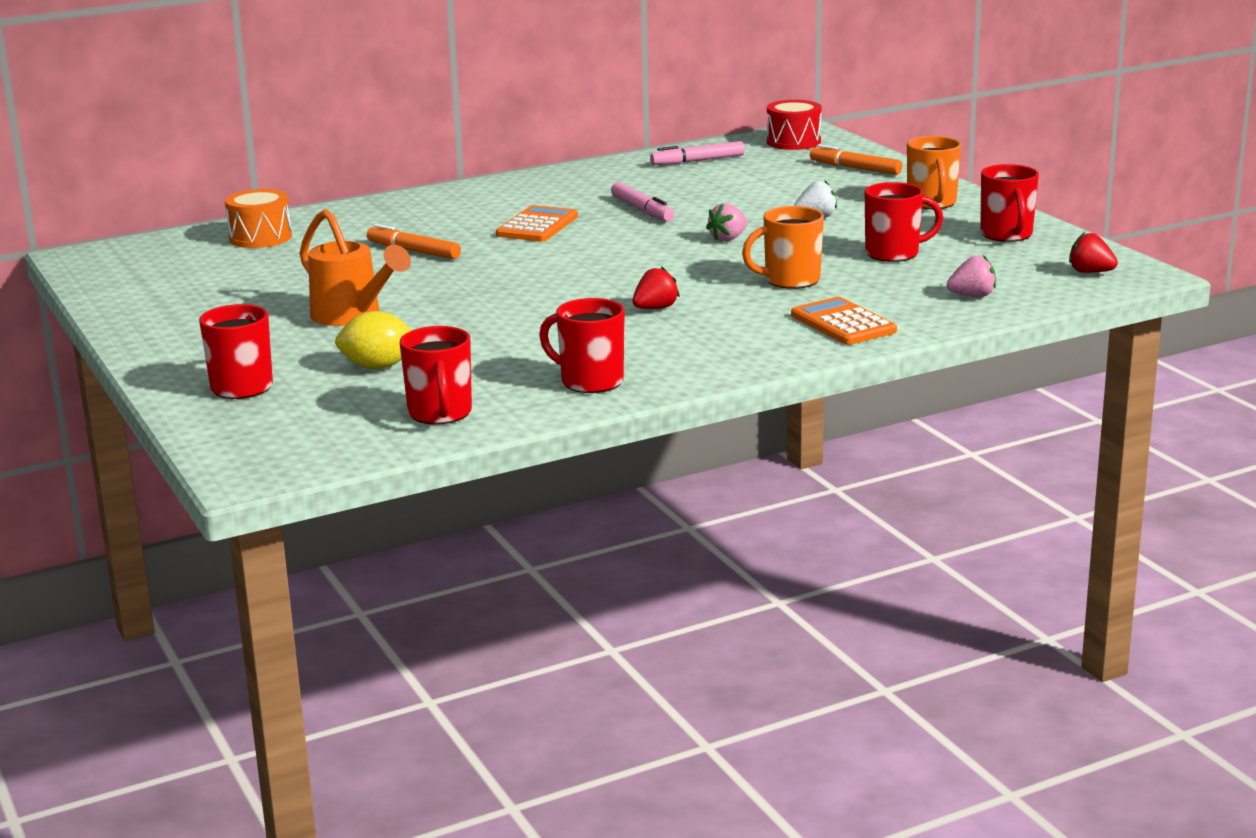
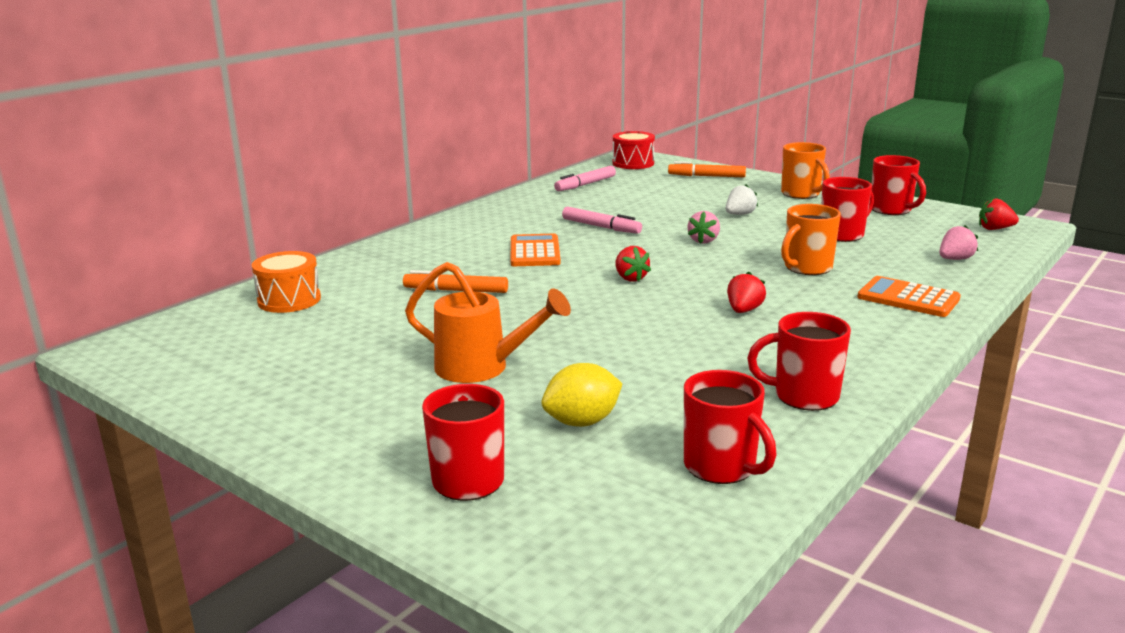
camera: 25 degrees left, 0 degrees up
none -> red strawberry [615,246,651,282]

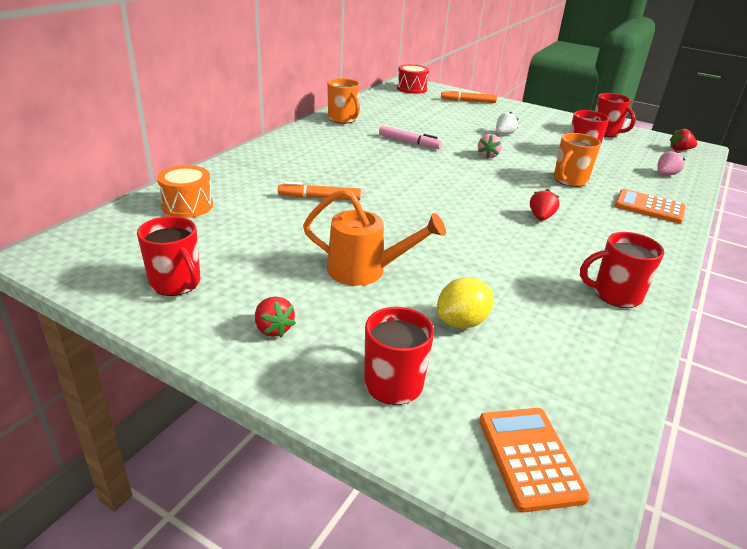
camera: 10 degrees left, 10 degrees up
orange calculator [510,234,561,266] -> orange calculator moved to [479,408,590,513]
pink marker [554,166,616,191] -> none
red strawberry [615,246,651,282] -> red strawberry moved to [255,297,296,338]
red mug [684,370,777,484] -> red mug moved to [137,216,200,296]
orange mug [781,142,830,199] -> orange mug moved to [327,78,360,124]

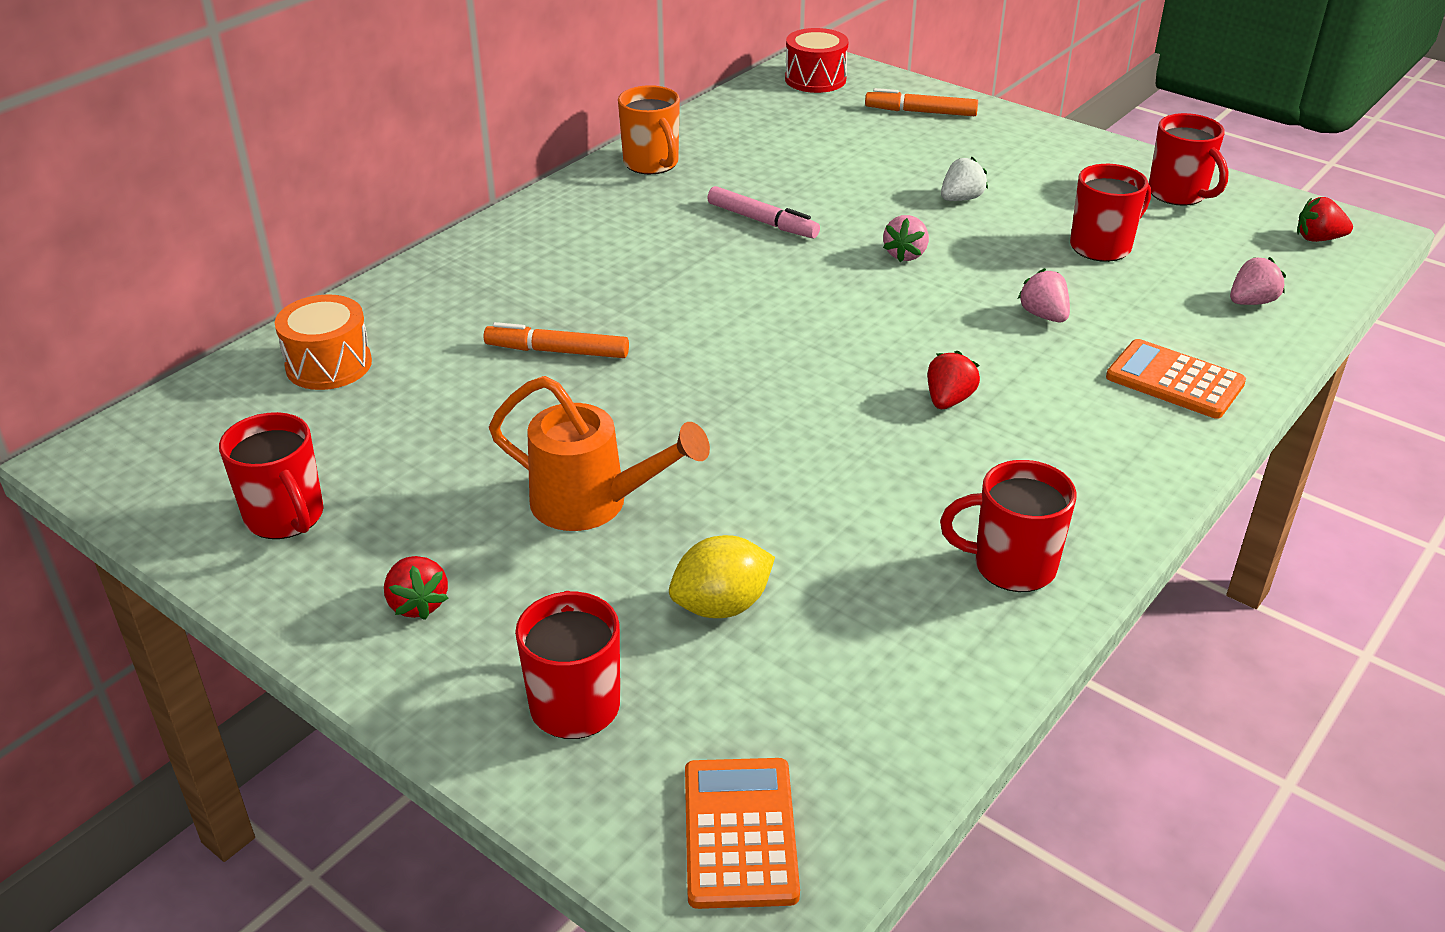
camera: 10 degrees right, 5 degrees up
orange mug [554,133,601,187] -> pink strawberry [1018,268,1070,322]

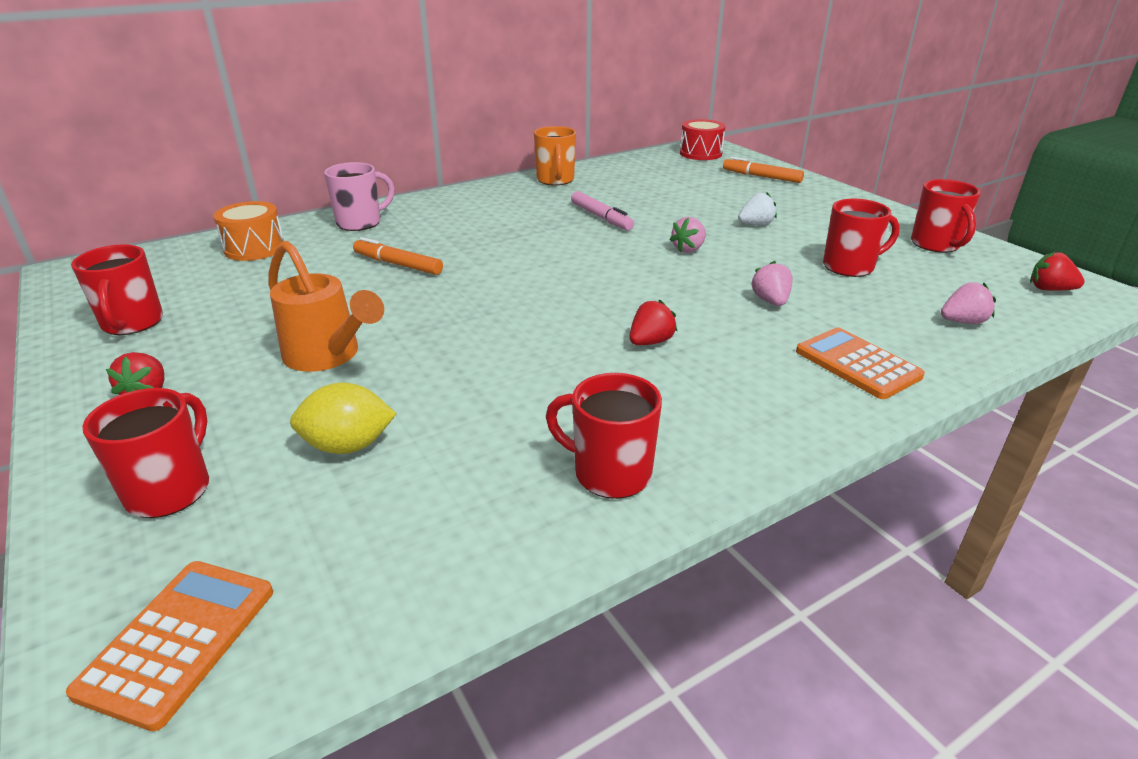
camera: 20 degrees right, 5 degrees down
none -> pink mug [324,162,395,231]

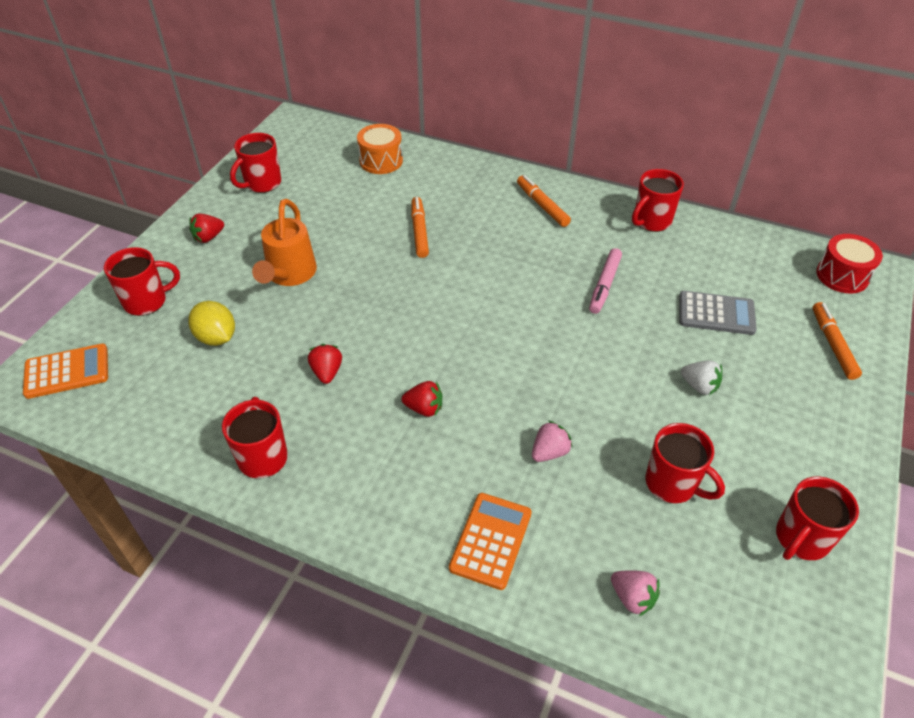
camera: 55 degrees right, 15 degrees up
pink mug [324,162,395,231] -> none
orange mug [534,126,576,185] -> red mug [632,169,684,232]
pink strawberry [670,217,706,253] -> none
red strawberry [1030,251,1085,291] -> red strawberry moved to [308,344,342,384]
none -> orange marker [517,175,571,227]
none -> grey calculator [679,291,757,335]

